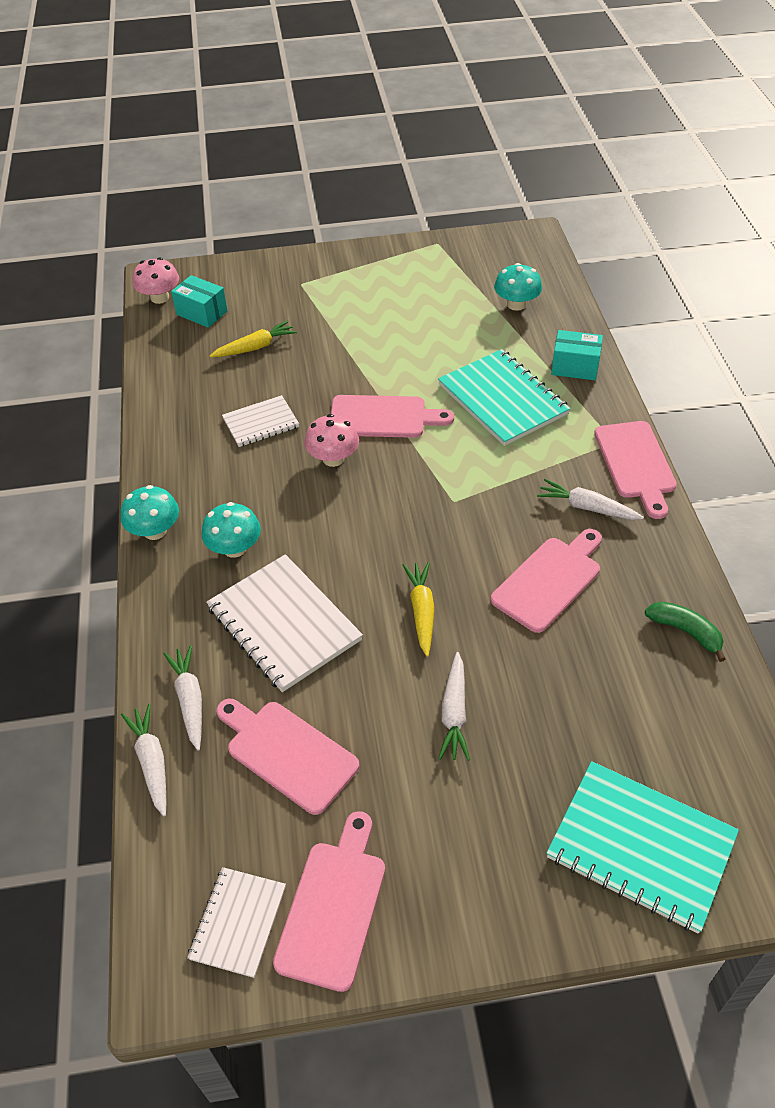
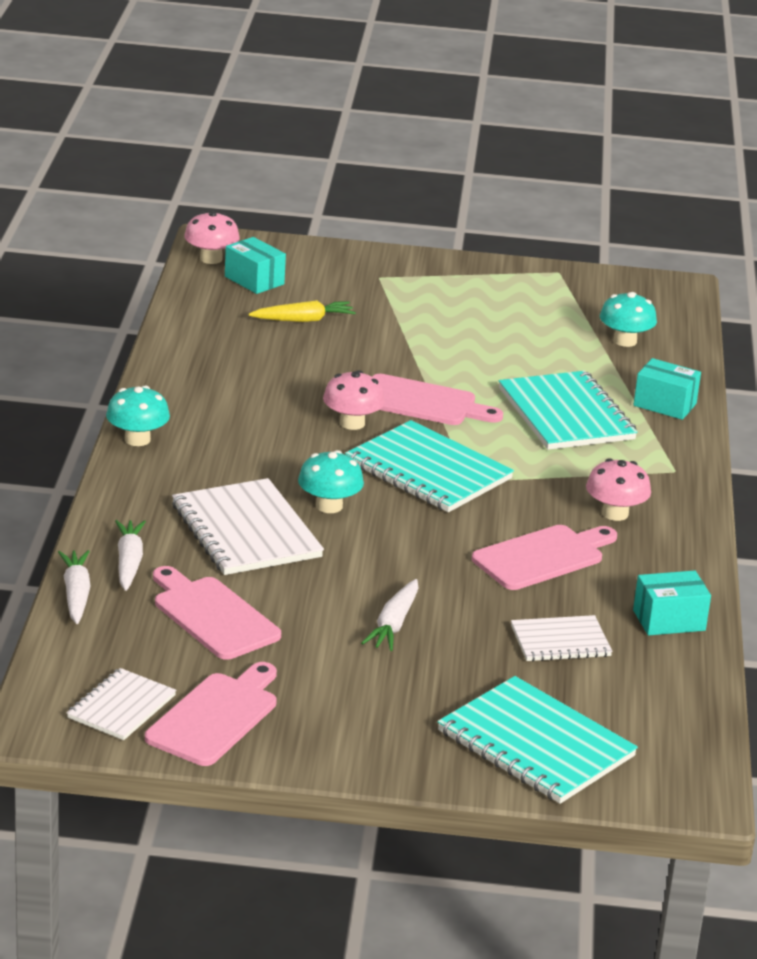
camera: 10 degrees right, 20 degrees down
turquoise mushroom [202,502,261,558] -> turquoise mushroom moved to [298,450,364,513]
white notebook [222,395,299,447] -> white notebook moved to [511,615,612,661]
yellow carrot [403,562,435,657] -> none
white carrot [537,479,644,520] -> pink mushroom [586,458,651,521]
pink cutting board [594,421,677,519] -> none
green banana [645,601,726,662] -> turquoise box [633,570,711,635]
none -> turquoise notebook [345,420,514,512]

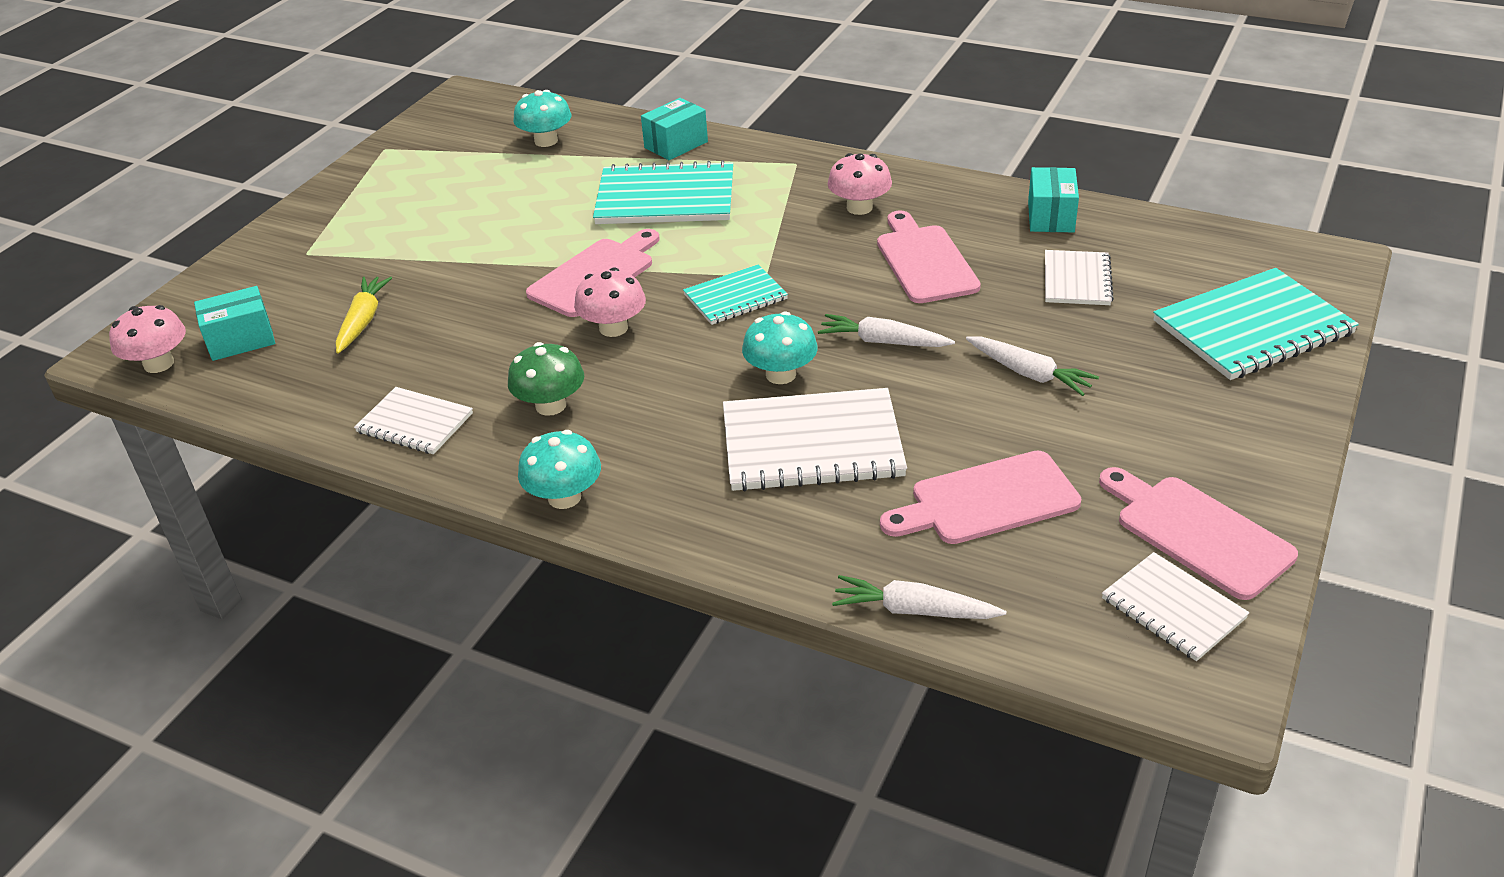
camera: 65 degrees left, 10 degrees up
white carrot [115,520,146,591] -> white carrot moved to [818,314,955,347]
turquoise notebook [345,420,514,512] -> turquoise notebook [683,265,788,325], size x0.58
none -> white notebook [354,387,473,454]
none -> green mushroom [508,342,584,416]

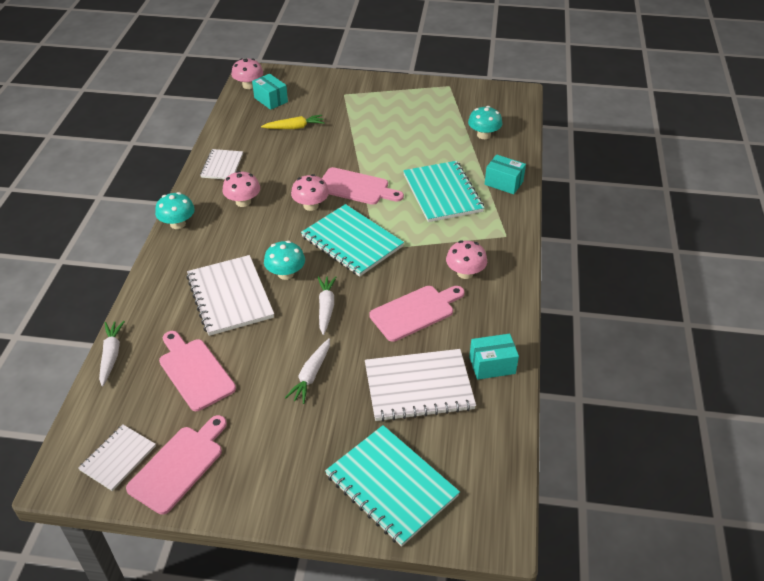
camera: 70 degrees right, 5 degrees up
green mushroom [508,342,584,416] -> pink mushroom [222,171,260,207]
turquoise notebook [683,265,788,325] -> turquoise notebook [301,204,404,277], size x1.73
white notebook [1045,250,1114,305] -> white notebook [365,349,476,422], size x1.73

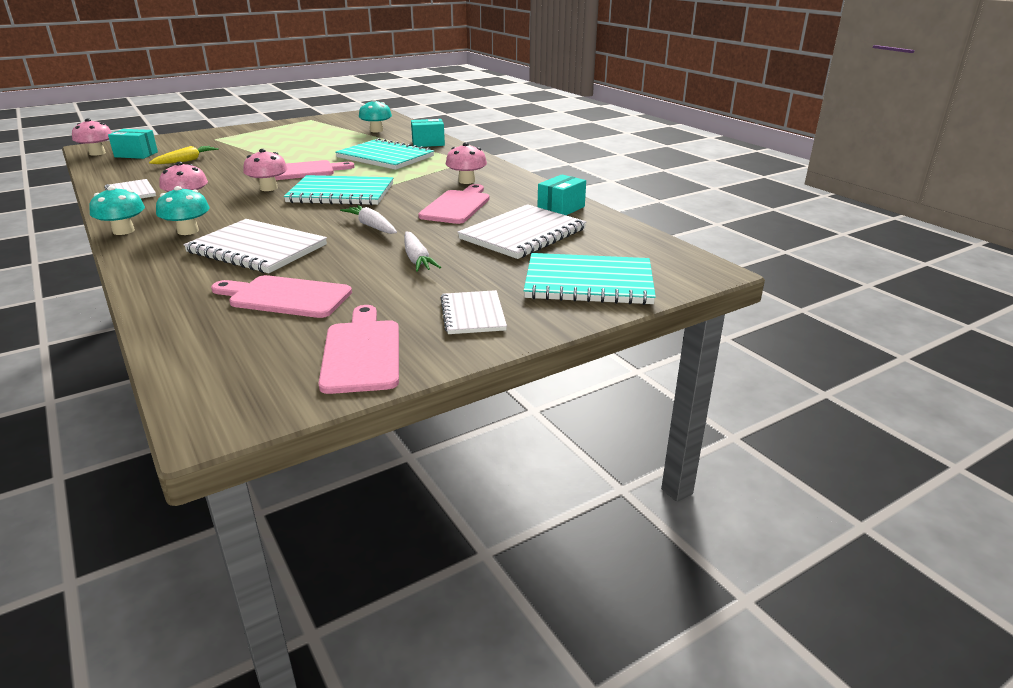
camera: 40 degrees left, 15 degrees down
white notebook [78,425,156,491] -> white notebook moved to [441,290,507,334]
white carrot [99,321,125,386] -> none
turquoise mushroom [264,241,305,280] -> turquoise mushroom moved to [156,186,210,235]

